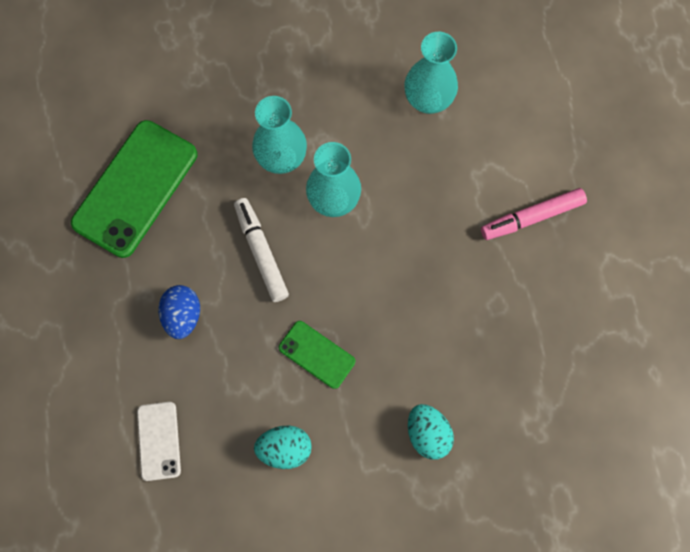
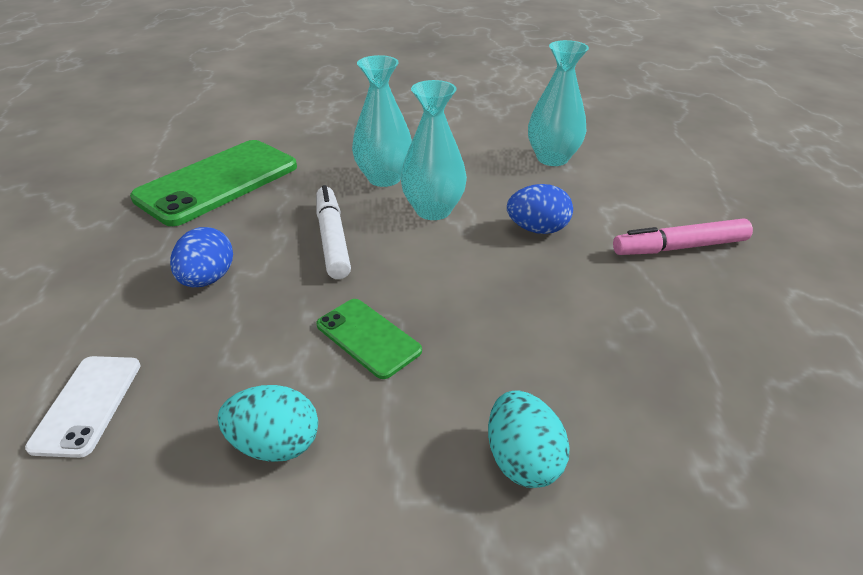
camera: 10 degrees right, 35 degrees down
none -> blue egg [507,184,573,234]

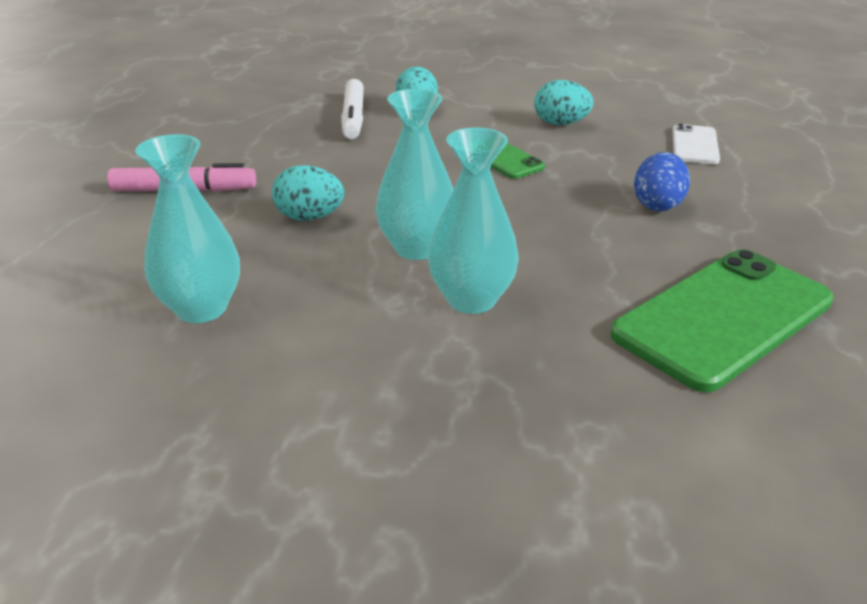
camera: 170 degrees left, 5 degrees down
white marker [316,185,351,279] -> white marker moved to [341,79,364,139]
blue egg [507,184,573,234] -> turquoise egg [272,165,345,221]

